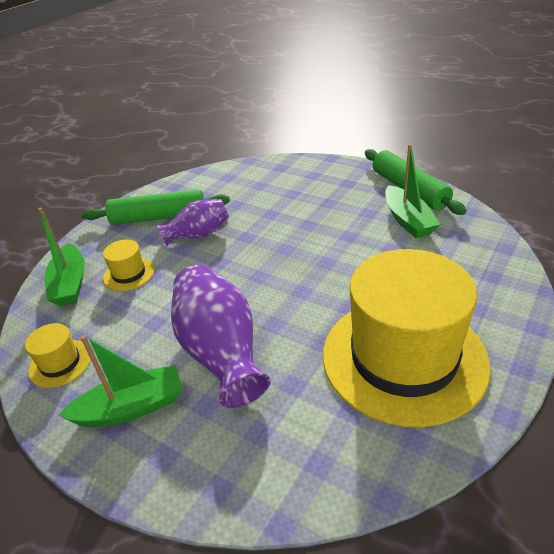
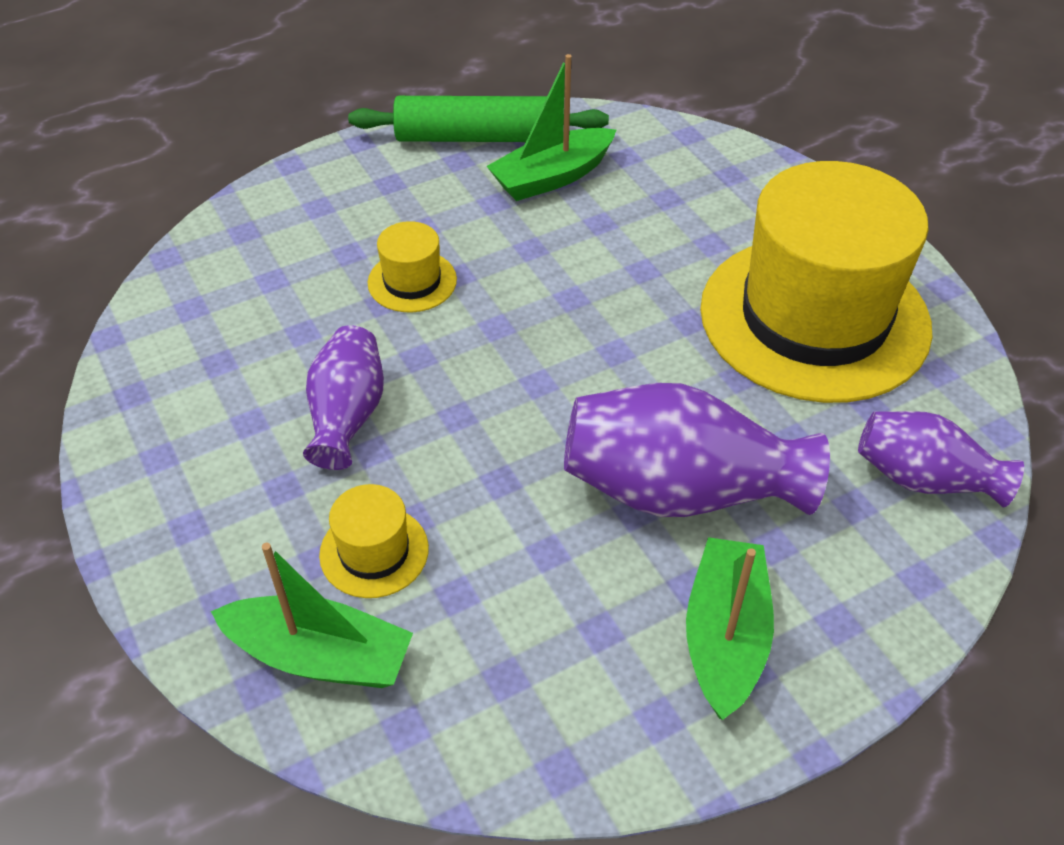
camera: 65 degrees left, 10 degrees up
yellow hat [25,323,91,388] -> yellow hat moved to [367,221,457,312]
green rolling pin [82,190,230,225] -> none
green boat [385,144,441,238] -> green boat turned 135 degrees clockwise [487,54,616,201]
none -> purple vase [858,411,1024,507]

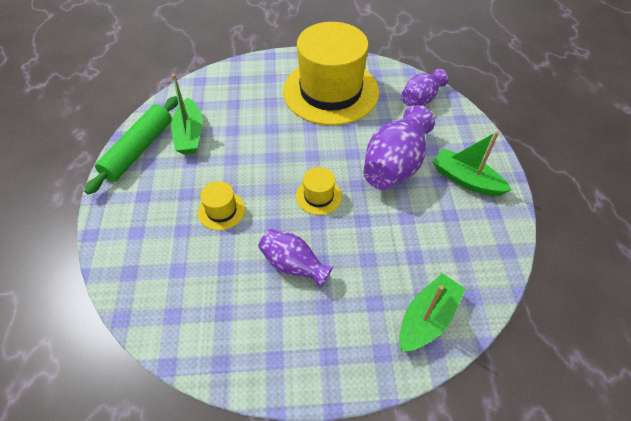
camera: 65 degrees left, 5 degrees up
yellow hat [319,484,429,598] -> yellow hat moved to [296,167,342,215]

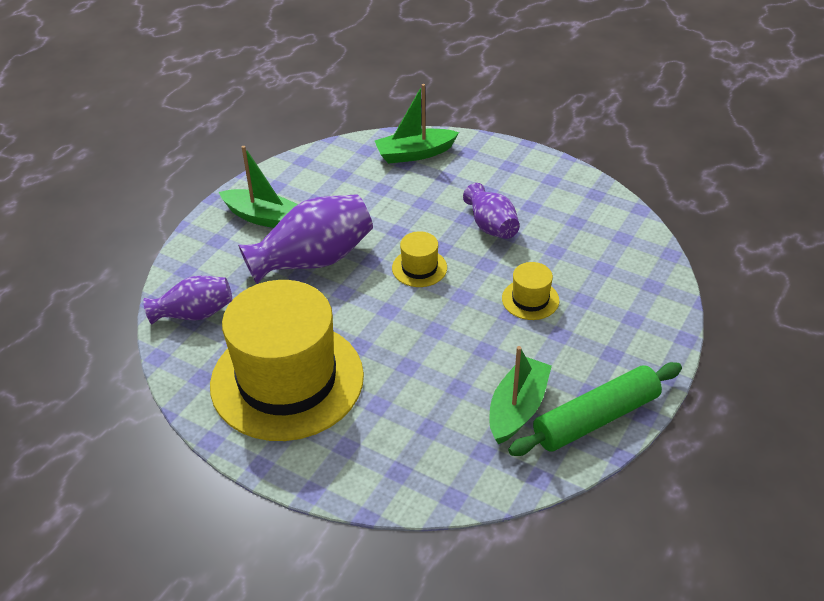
camera: 145 degrees left, 10 degrees down
green boat [433,131,512,196] -> green boat turned 45 degrees counterclockwise [219,146,298,228]

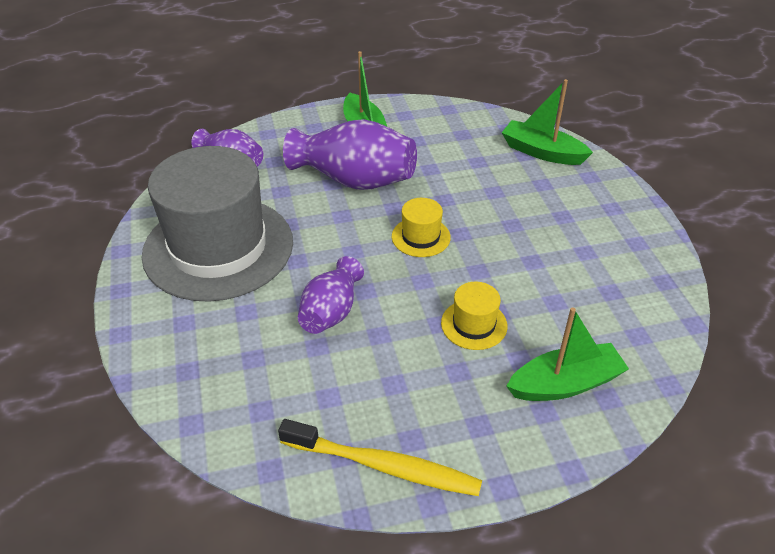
camera: 45 degrees right, 0 degrees up
yellow hat [210,280,364,441] -> grey hat [142,146,293,302]
purple vase [463,183,520,239] -> purple vase moved to [298,256,364,334]
green boat [489,346,552,444] -> green boat moved to [506,307,629,401]
green rolling pin [508,362,682,456] -> yellow toothbrush [278,419,482,496]

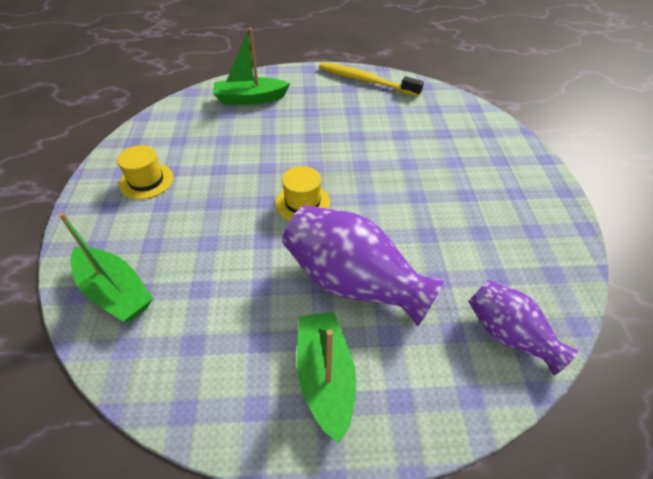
camera: 170 degrees left, 5 degrees up
grey hat [142,146,293,302] -> none
purple vase [298,256,364,334] -> none
yellow hat [441,282,508,350] -> yellow hat moved to [117,145,173,199]

